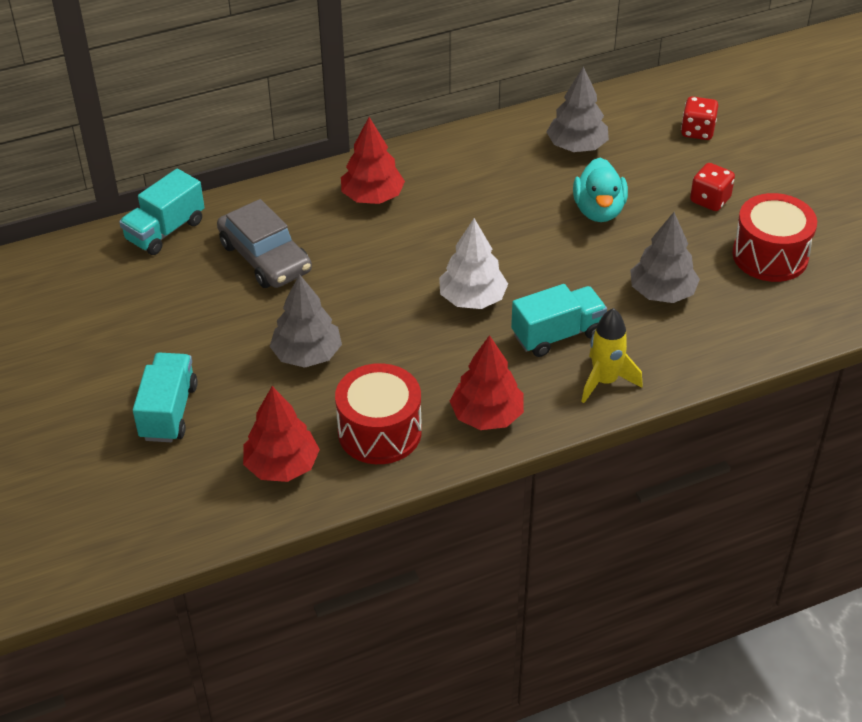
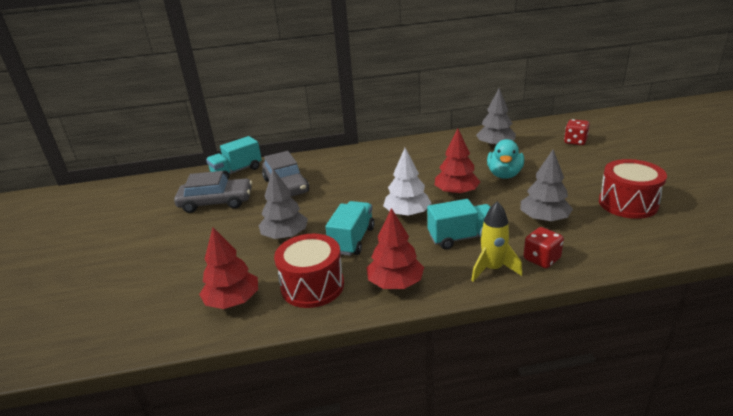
camera: 15 degrees right, 15 degrees down
turquoise truck [133,353,198,442] -> turquoise truck moved to [326,201,375,256]
red tree [341,117,405,204] -> red tree moved to [435,129,480,195]
red dice [690,163,735,211] -> red dice moved to [524,227,564,268]
none -> grey car [174,171,252,213]

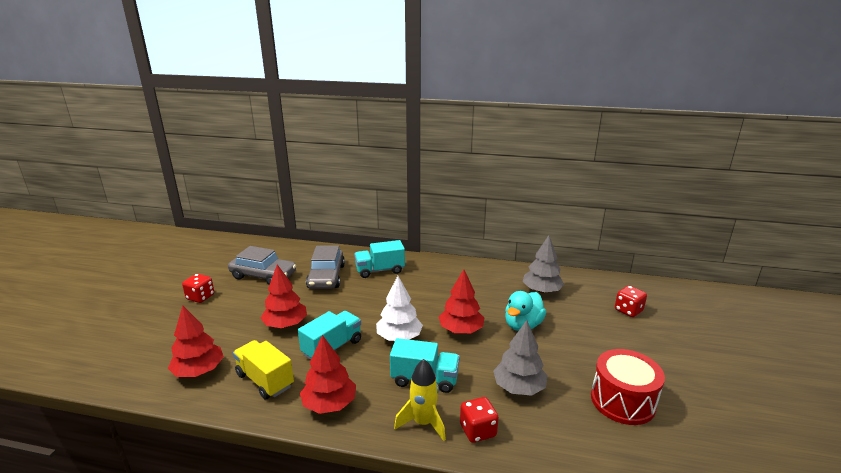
camera: 20 degrees right, 5 degrees down
turquoise truck [206,136,262,179] -> turquoise truck moved to [354,240,405,278]
grey tree [259,169,308,239] -> red tree [261,265,307,328]
red drum [274,234,344,308] -> yellow truck [233,340,294,399]
none -> red dice [182,274,214,303]

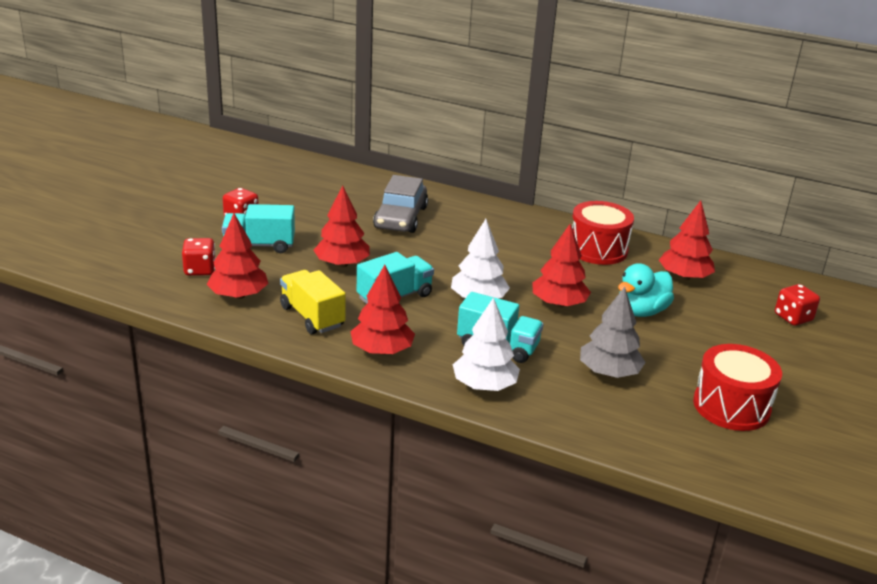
camera: 10 degrees right, 5 degrees up
grey car [228,246,296,285] -> none
turquoise truck [354,240,405,278] -> turquoise truck moved to [222,204,295,253]
yellow rocket [394,359,446,441] -> white tree [453,297,520,391]
red dice [460,397,499,443] -> red dice moved to [182,238,216,276]
grey tree [523,235,565,293] -> red tree [659,200,715,280]
none -> red drum [572,201,634,265]

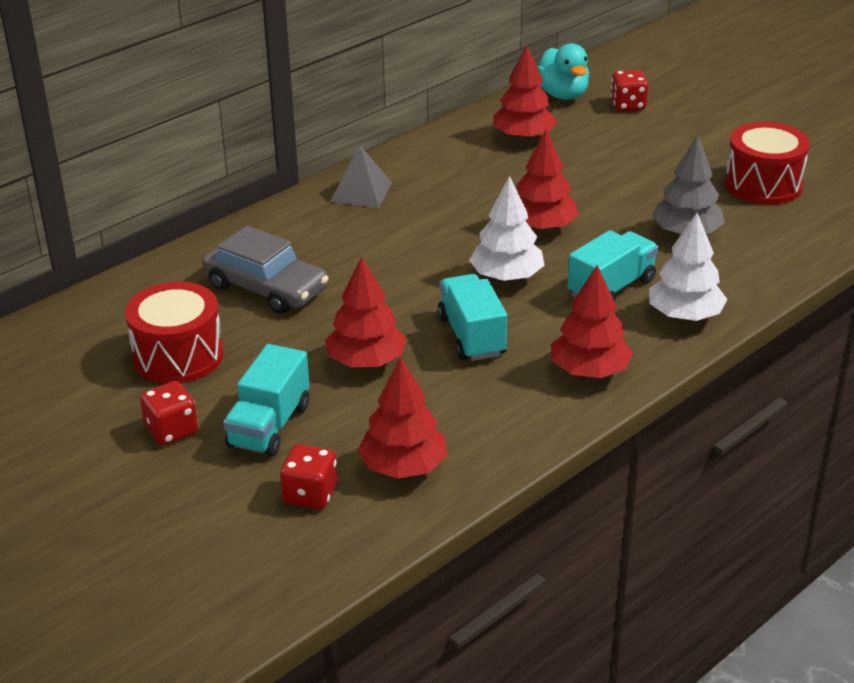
camera: 65 degrees left, 5 degrees up
yellow truck [280,270,346,334] -> none
red drum [572,201,634,265] -> red drum moved to [125,282,224,384]
turquoise duck [618,263,674,317] -> turquoise duck moved to [537,43,590,100]
none -> grey pyramid [330,144,392,208]

